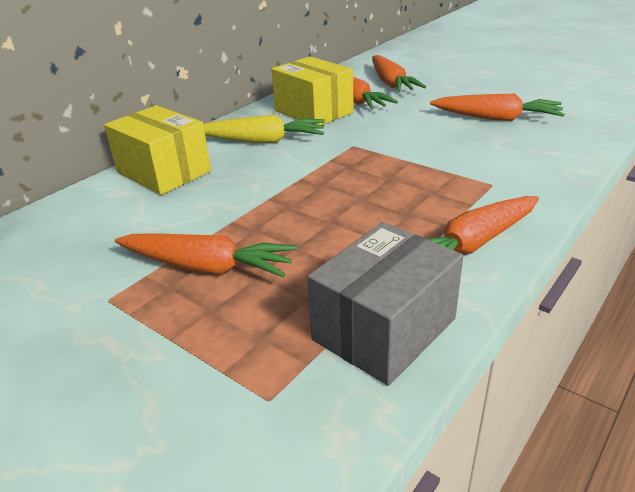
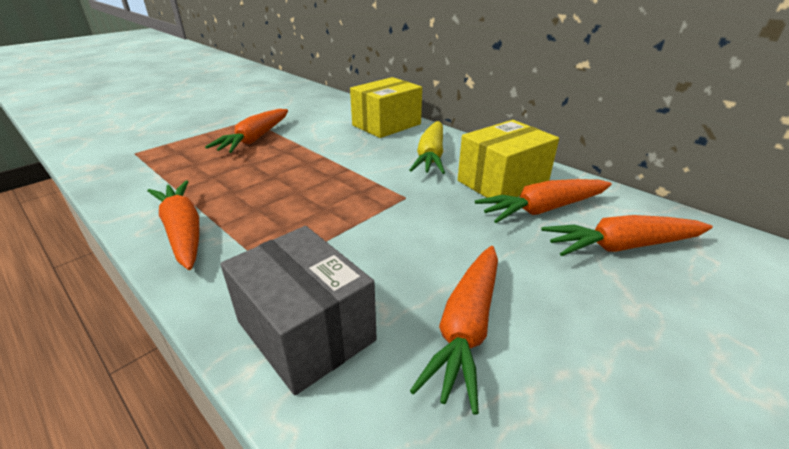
camera: 95 degrees right, 0 degrees up
grey box [307,222,463,385] -> grey box moved to [220,226,377,395]

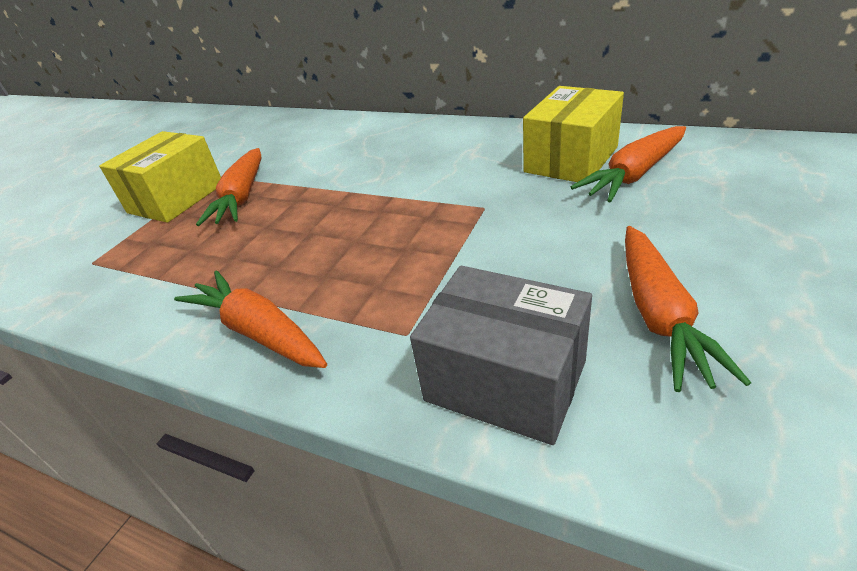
camera: 15 degrees left, 5 degrees up
yellow box [350,77,422,138] -> yellow box moved to [99,131,221,223]
yellow carrot [410,121,445,174] -> none
orange carrot [541,215,713,256] -> none

